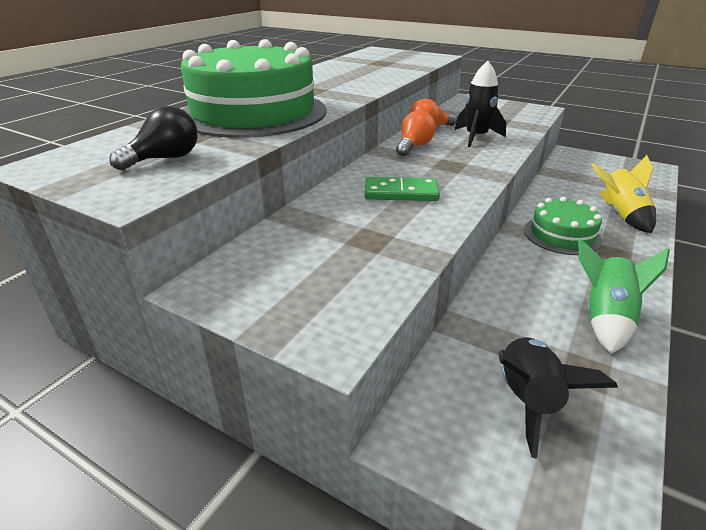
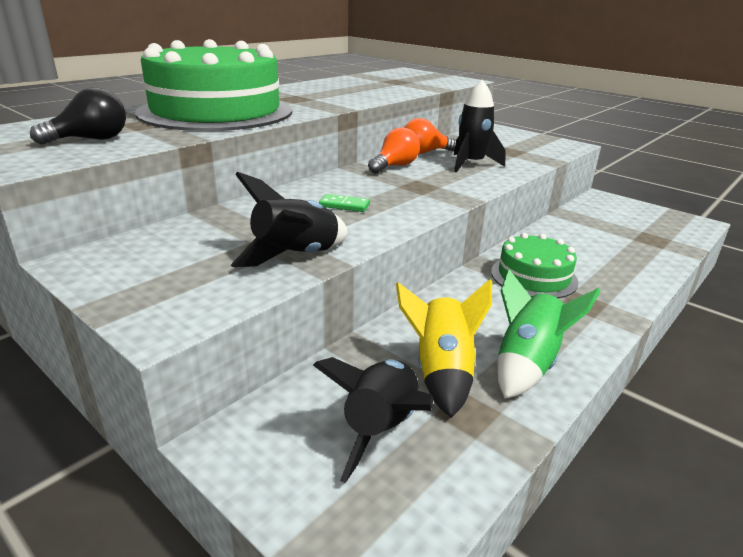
camera: 10 degrees right, 5 degrees down
green domino [365,177,440,201] -> green domino [319,194,370,212], size x0.60
yellow rocket [592,155,656,233] -> yellow rocket moved to [396,279,492,418]
none -> black rocket [231,172,348,267]

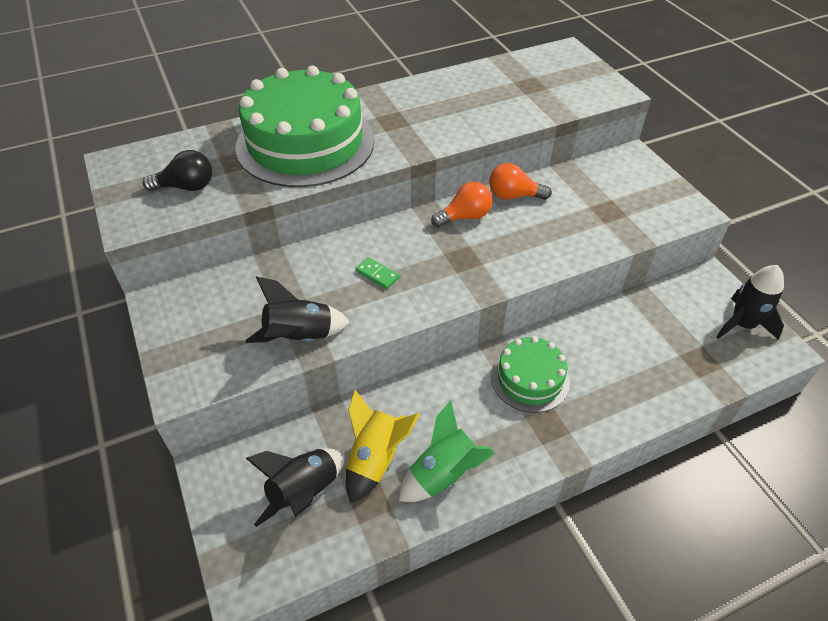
camera: 25 degrees right, 20 degrees up
black rocket [454,80,506,173] -> black rocket moved to [716,265,784,340]

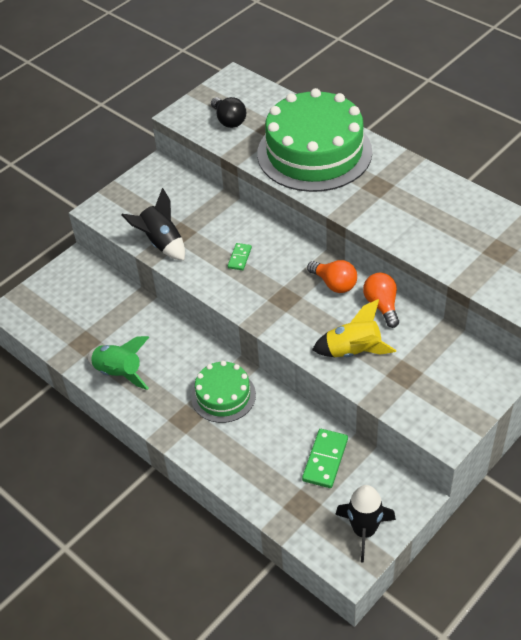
camera: 70 degrees right, 0 degrees up
black rocket [246,449,345,527] -> none
yellow rocket [346,389,420,503] -> yellow rocket moved to [312,299,396,357]
none -> green domino [302,429,348,488]

